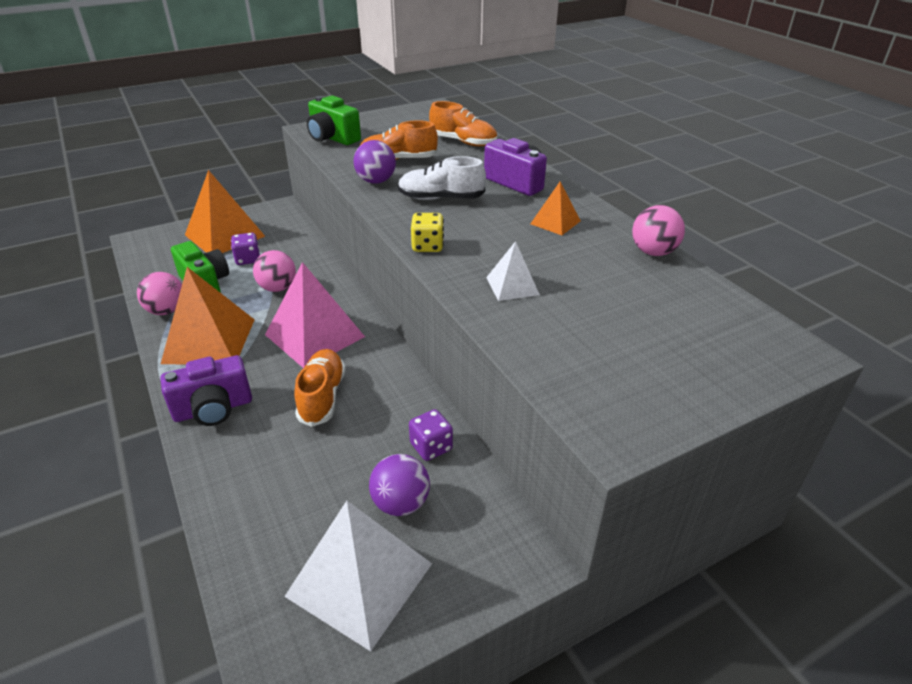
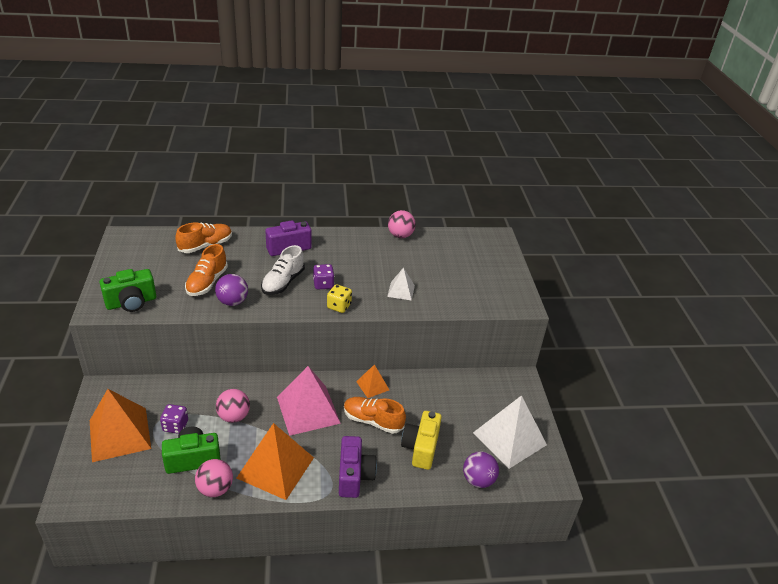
camera: 70 degrees left, 0 degrees up
purple ball [369,454,430,516] -> purple ball moved to [463,451,499,488]
purple dice [409,409,453,461] -> purple dice moved to [313,264,334,289]
orange pyramid [530,182,581,235] -> orange pyramid moved to [356,364,389,398]
none -> yellow camera [401,411,442,470]

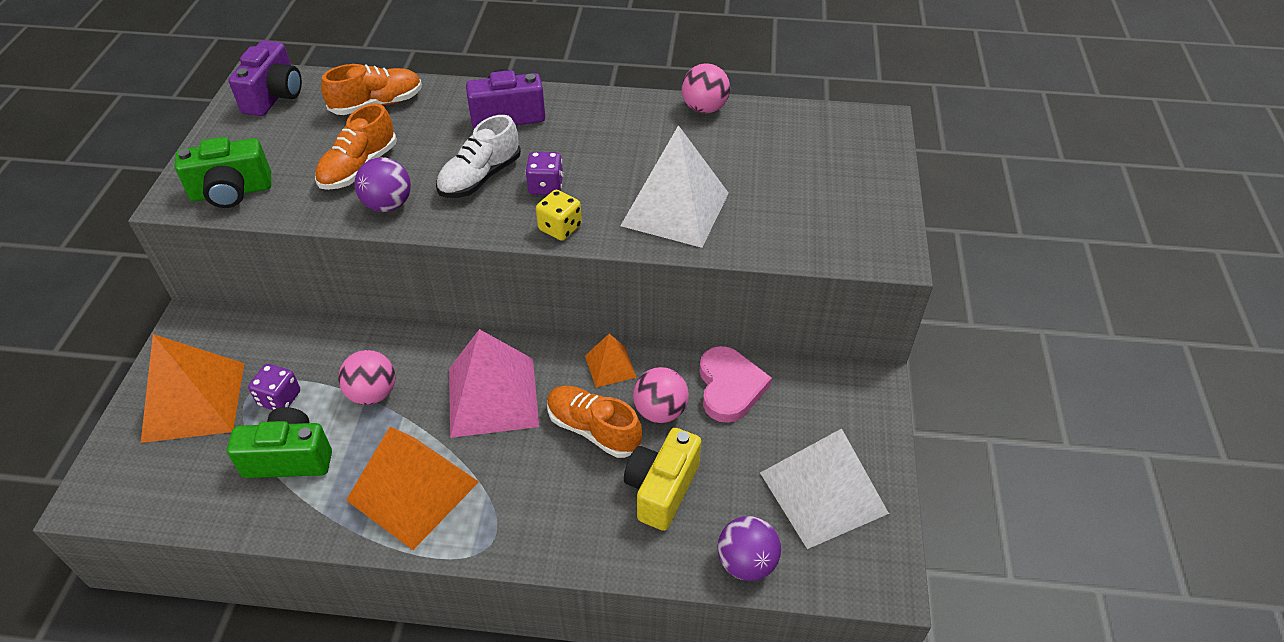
camera: 15 degrees right, 10 degrees up
pink ball [195,459,233,497] -> pink ball moved to [633,367,689,423]
purple camera [339,436,377,498] -> purple camera moved to [228,40,302,116]
white pyramid [387,267,415,301] -> white pyramid [620,125,729,248], size x1.99
none -> pink heart [699,346,772,423]

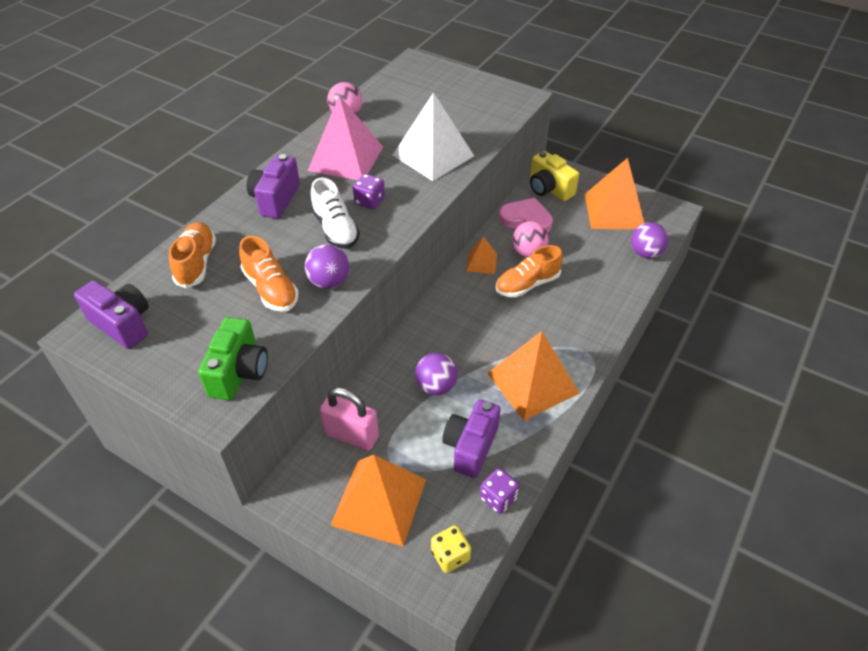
camera: 65 degrees left, 0 degrees up
green camera [227,407,332,478] -> purple camera [442,399,501,478]
purple dice [248,364,300,410] -> purple dice moved to [480,468,520,514]
pink ball [338,350,395,405] -> purple ball [415,353,458,395]
pink pyramid [449,329,539,438] -> pink pyramid moved to [308,96,383,180]
yellow dice [536,190,582,241] -> yellow dice moved to [431,525,471,573]
yellow camera [624,428,701,531] -> yellow camera moved to [530,151,579,201]
white pyramid [760,428,889,549] -> orange pyramid [585,158,644,229]
none -> pink padlock [320,387,379,450]

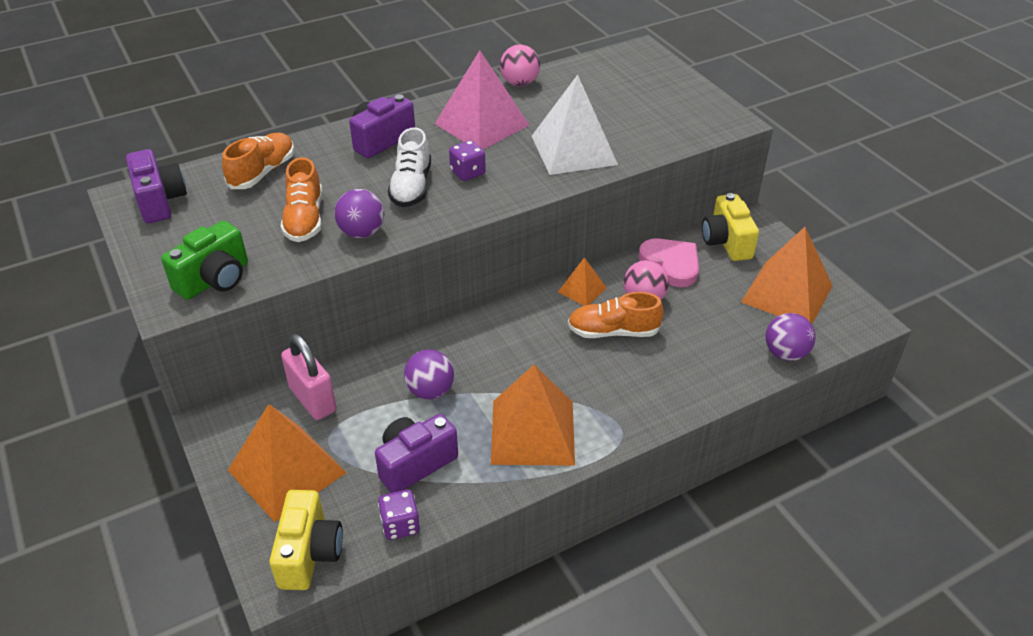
camera: 30 degrees right, 5 degrees down
yellow dice [431,525,471,573] -> yellow camera [269,490,343,590]

